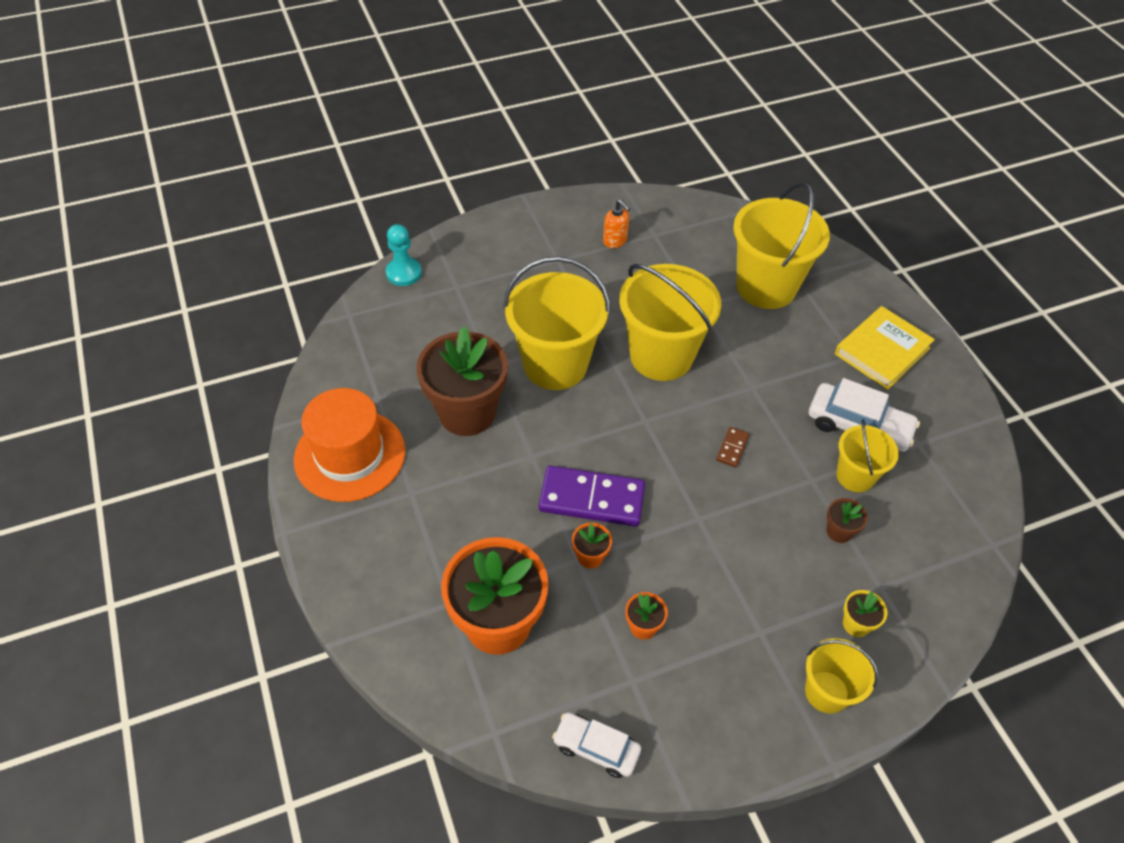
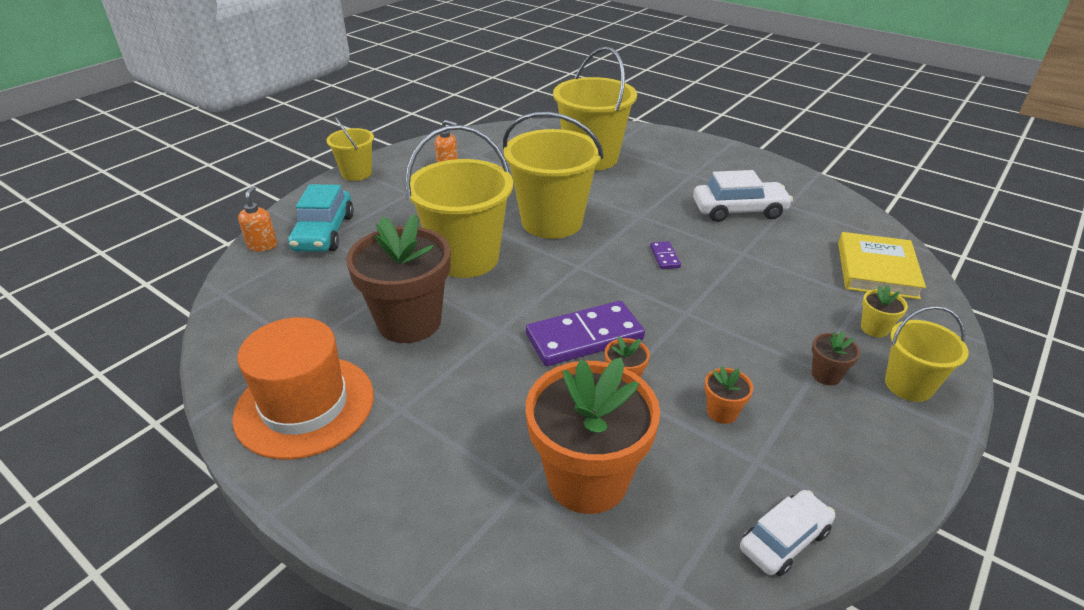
camera: 30 degrees left, 15 degrees down
turquoise pawn [386,224,422,286] -> orange soap dispenser [238,186,277,252]
white car [552,712,641,778] -> white car turned 150 degrees clockwise [740,490,835,576]
brown domino [716,427,749,467] -> purple domino [650,241,681,269]
brown flower pot [827,498,868,543] -> brown flower pot moved to [811,331,860,385]
yellow book [835,306,935,390] -> yellow book moved to [838,232,926,300]
yellow bucket [837,419,899,492] -> yellow bucket moved to [327,117,374,181]
none -> turquoise car [288,184,354,252]

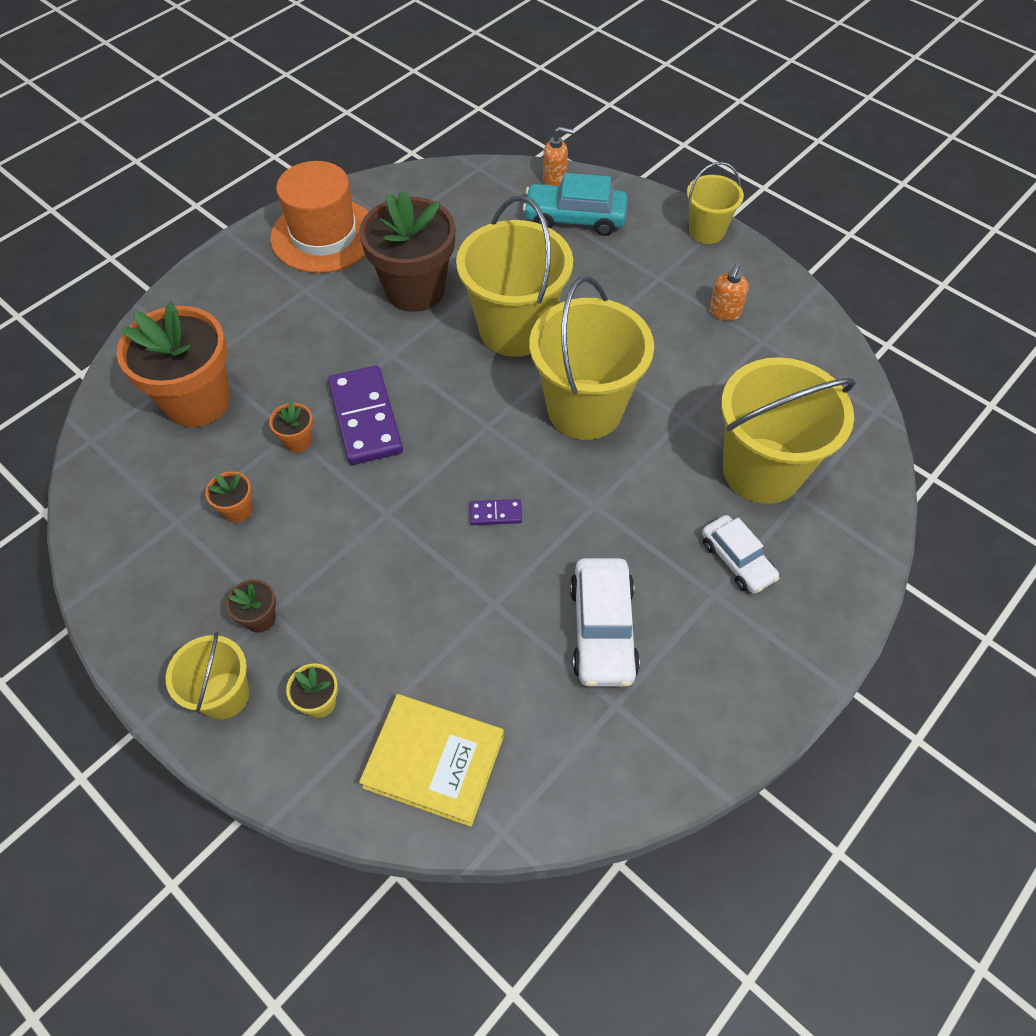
camera: 95 degrees right, 20 degrees up
white car [740,490,835,576] -> white car moved to [702,515,780,594]

